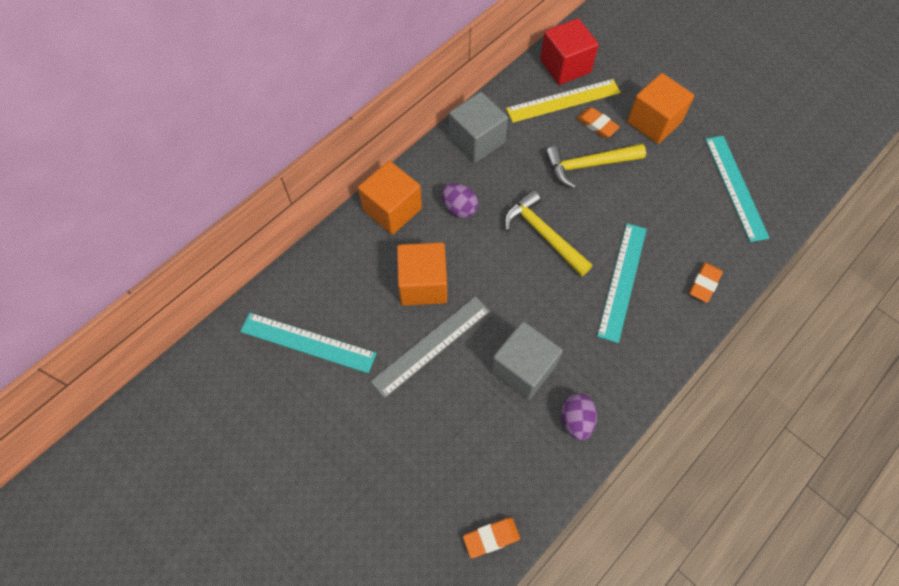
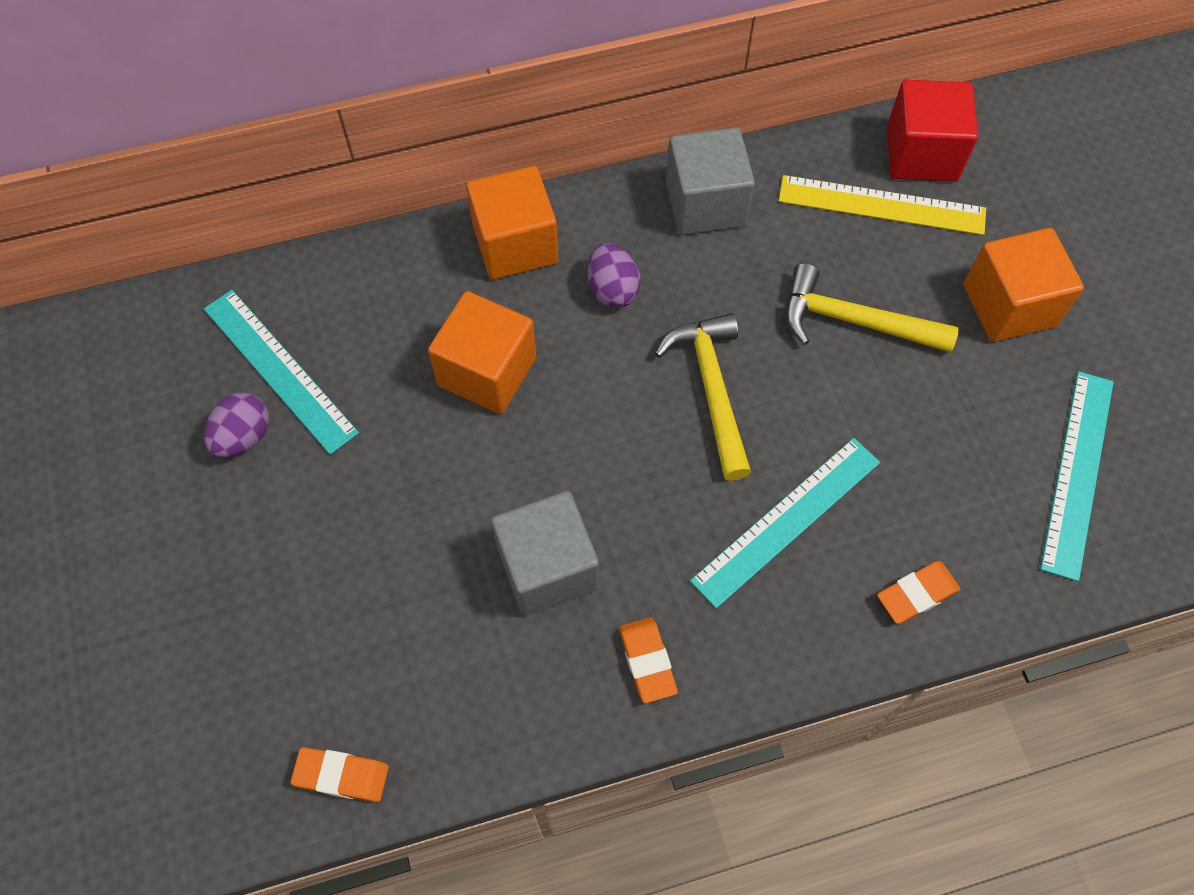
camera: 30 degrees right, 0 degrees up
grey ruler [370,296,490,398] -> none
purple egg [561,393,597,440] -> purple egg moved to [204,393,269,458]
orange eraser [577,107,620,138] -> orange eraser moved to [619,617,678,703]

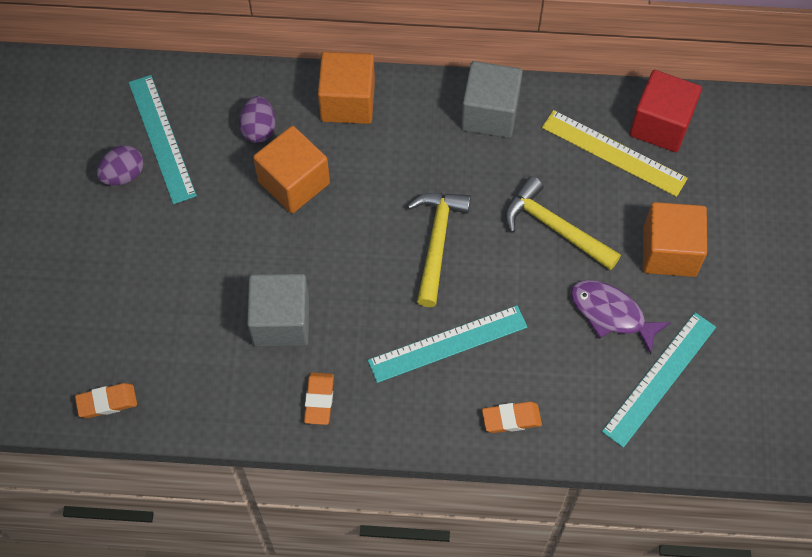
camera: 20 degrees right, 0 degrees up
orange eraser [291,747,389,802] -> orange eraser turned 45 degrees counterclockwise [75,383,137,418]
purple egg [587,243,641,308] -> purple egg moved to [239,96,276,143]
none -> purple fish [571,280,671,354]

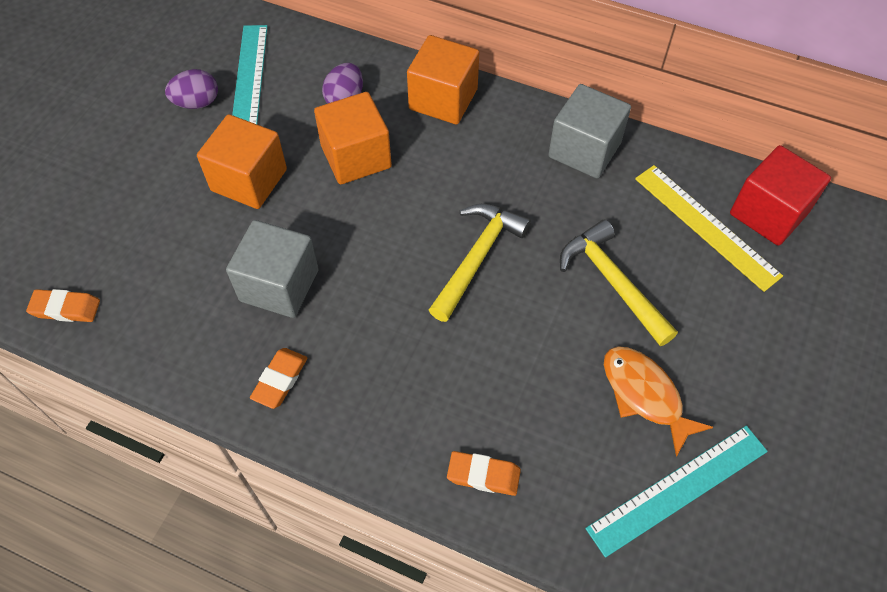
camera: 20 degrees right, 5 degrees down
turquoise ruler [368,305,528,383] -> none
purple fish [571,280,671,354] -> orange fish [604,346,713,457]
orange cube [643,202,707,277] -> orange cube moved to [197,114,287,209]

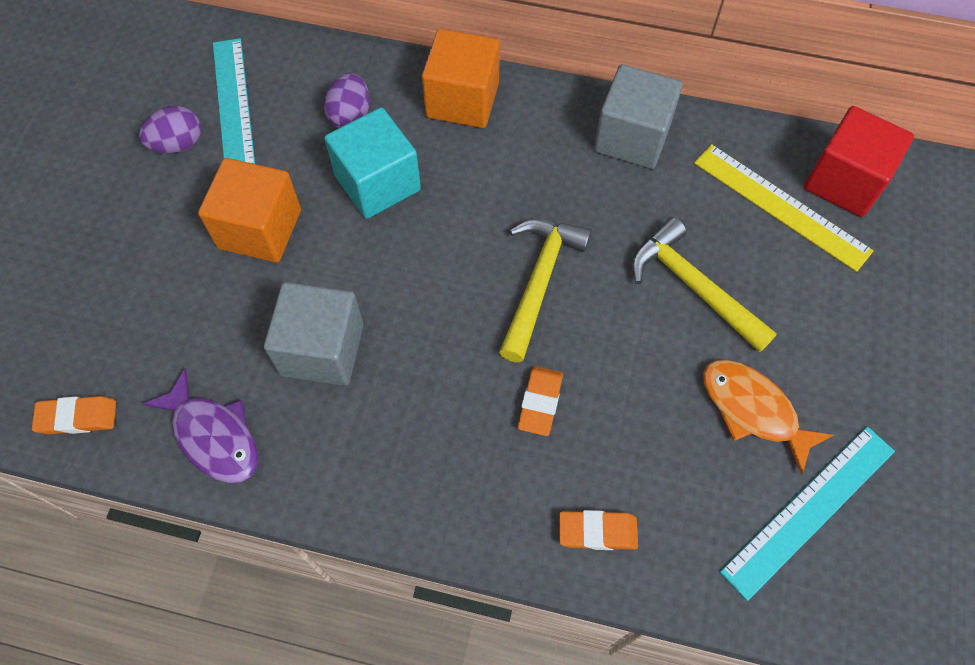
camera: 10 degrees left, 5 degrees up
orange eraser [250,348,307,409] -> orange eraser moved to [518,366,563,436]
orange cube [314,92,392,184] -> turquoise cube [324,107,421,219]
none -> purple fish [142,368,258,483]

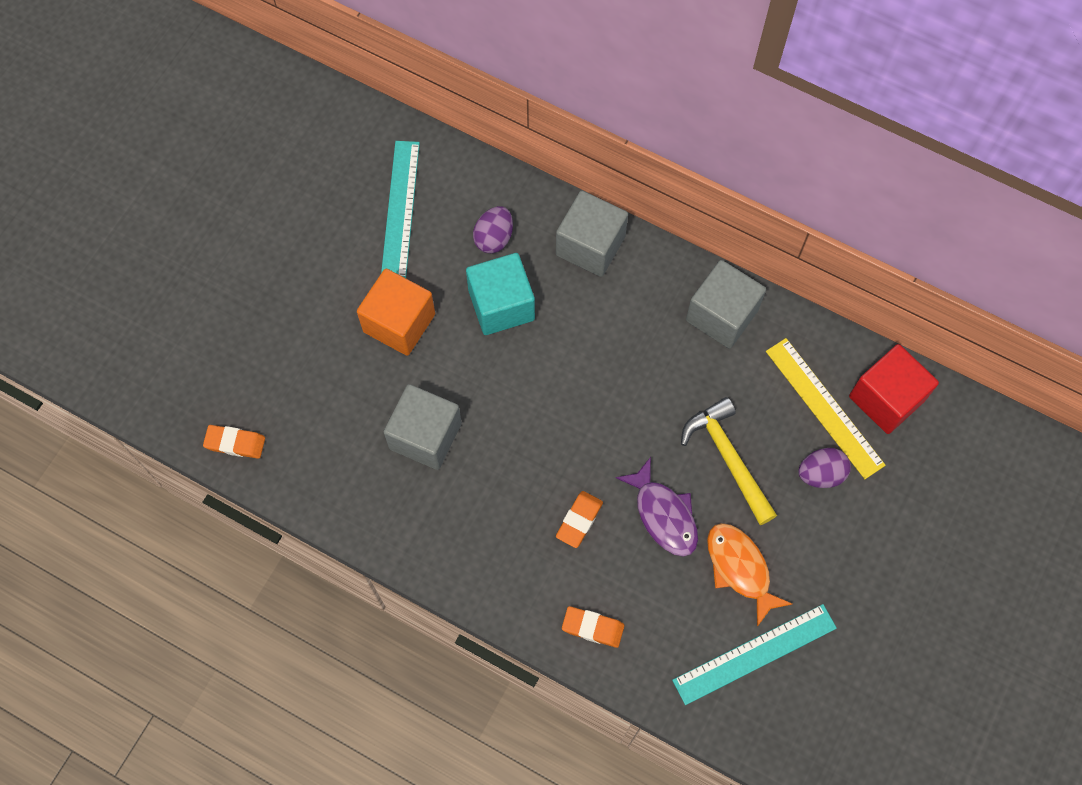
camera: 15 degrees right, 5 degrees up
purple egg [139,105,201,154] -> purple egg moved to [798,448,851,488]
purple fish [142,368,258,483] -> purple fish moved to [615,457,698,557]
orange cube [422,29,500,128] -> grey cube [556,191,628,277]
yellow hammer [499,218,592,362] -> none

